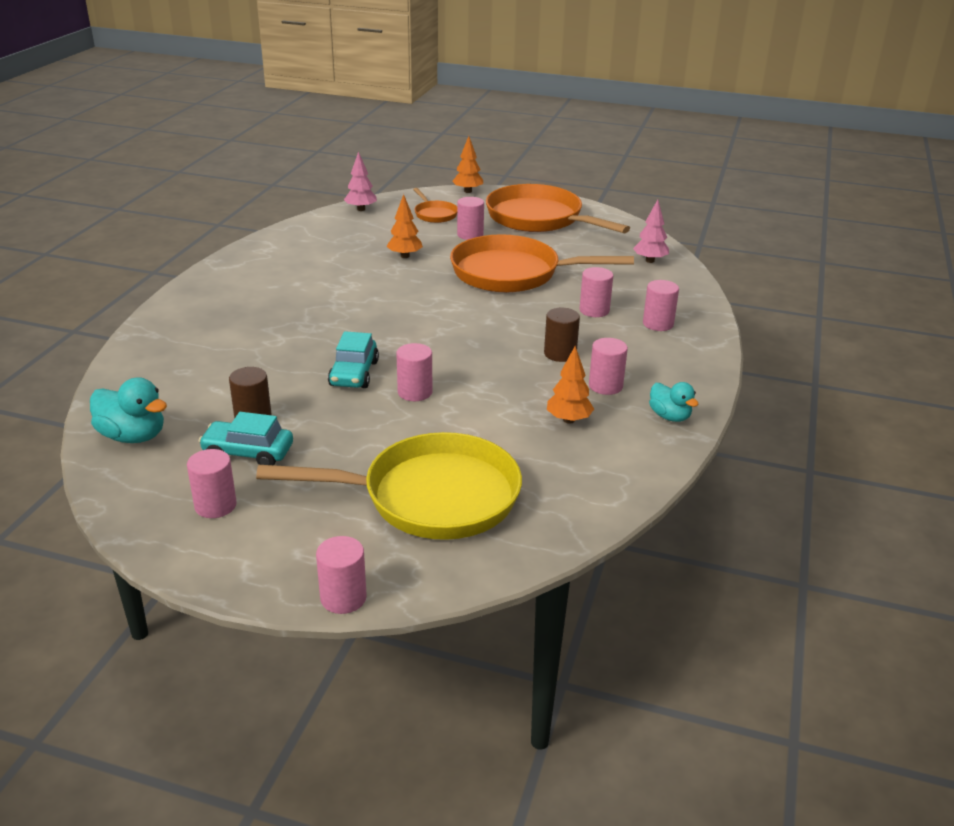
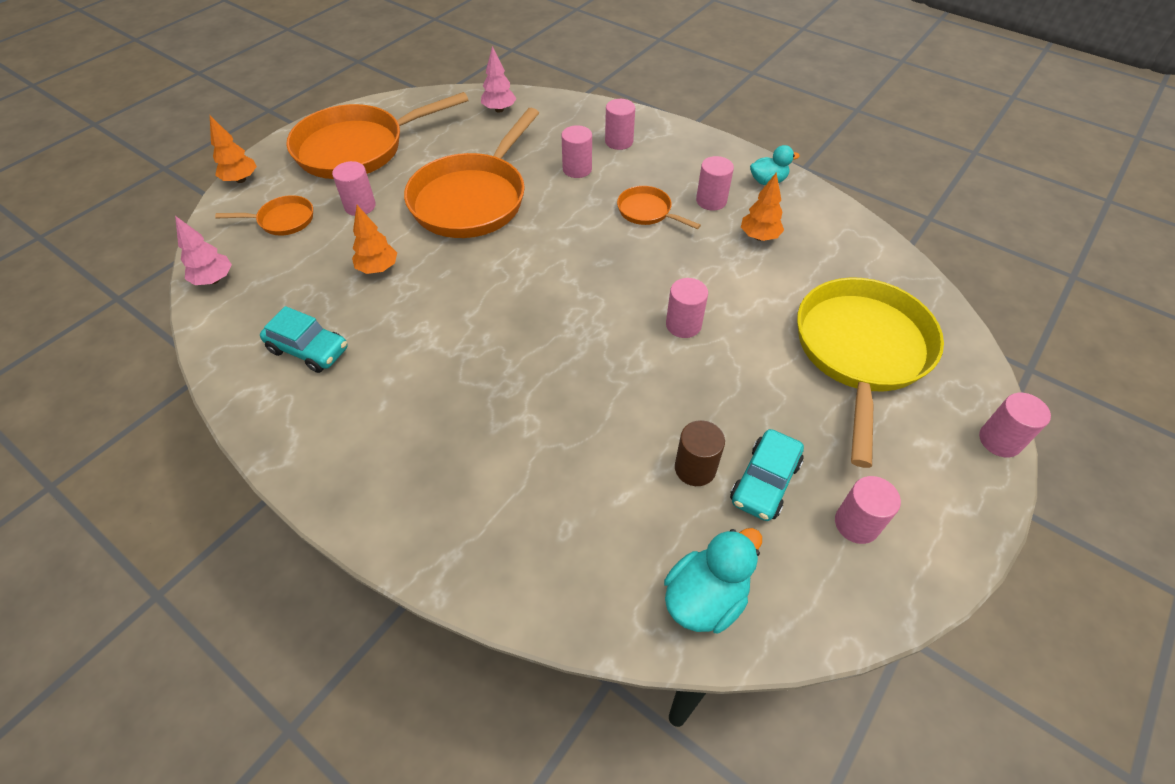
camera: 70 degrees left, 20 degrees up
turquoise car [328,331,379,388] -> turquoise car moved to [260,306,347,373]
brown cylinder [544,308,580,362] -> orange pan [617,186,701,229]

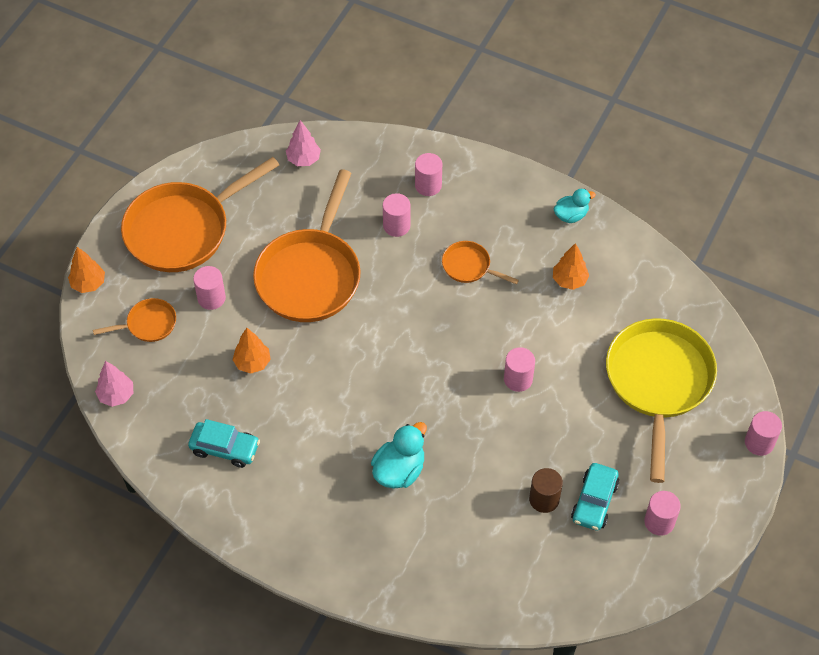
camera: 10 degrees left, 5 degrees up
turquoise duck [664,528,762,633] -> turquoise duck moved to [371,422,427,489]
pink cylinder [696,156,734,211] -> none

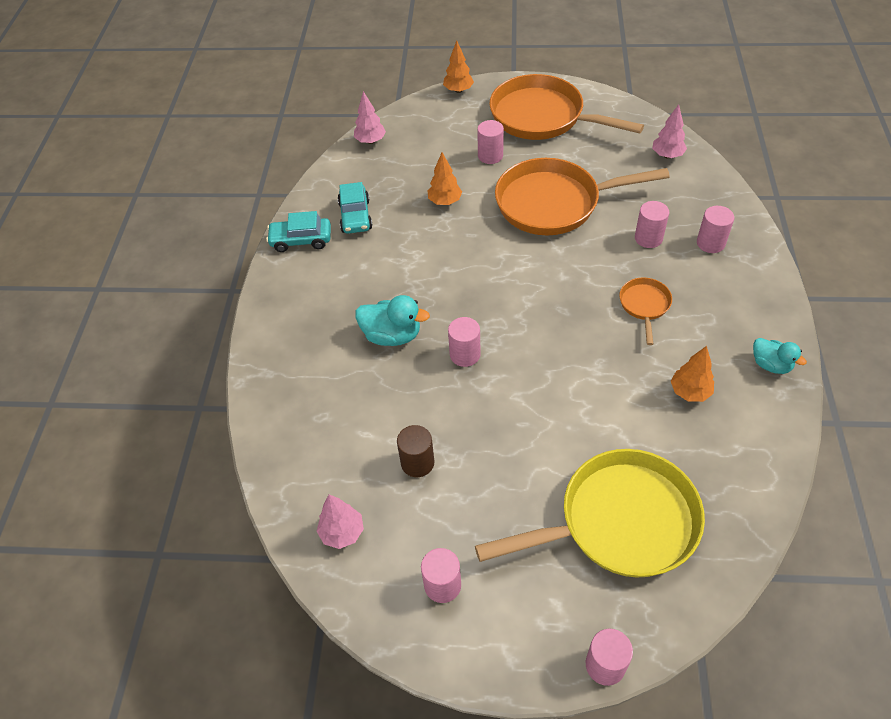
camera: 70 degrees right, 5 degrees down
orange pan [93,298,176,342] -> none
pink cylinder [504,347,535,392] -> pink cylinder moved to [448,317,481,367]
turquoise car [571,463,619,531] -> turquoise car moved to [266,211,331,252]
none -> pink tree [317,495,364,549]

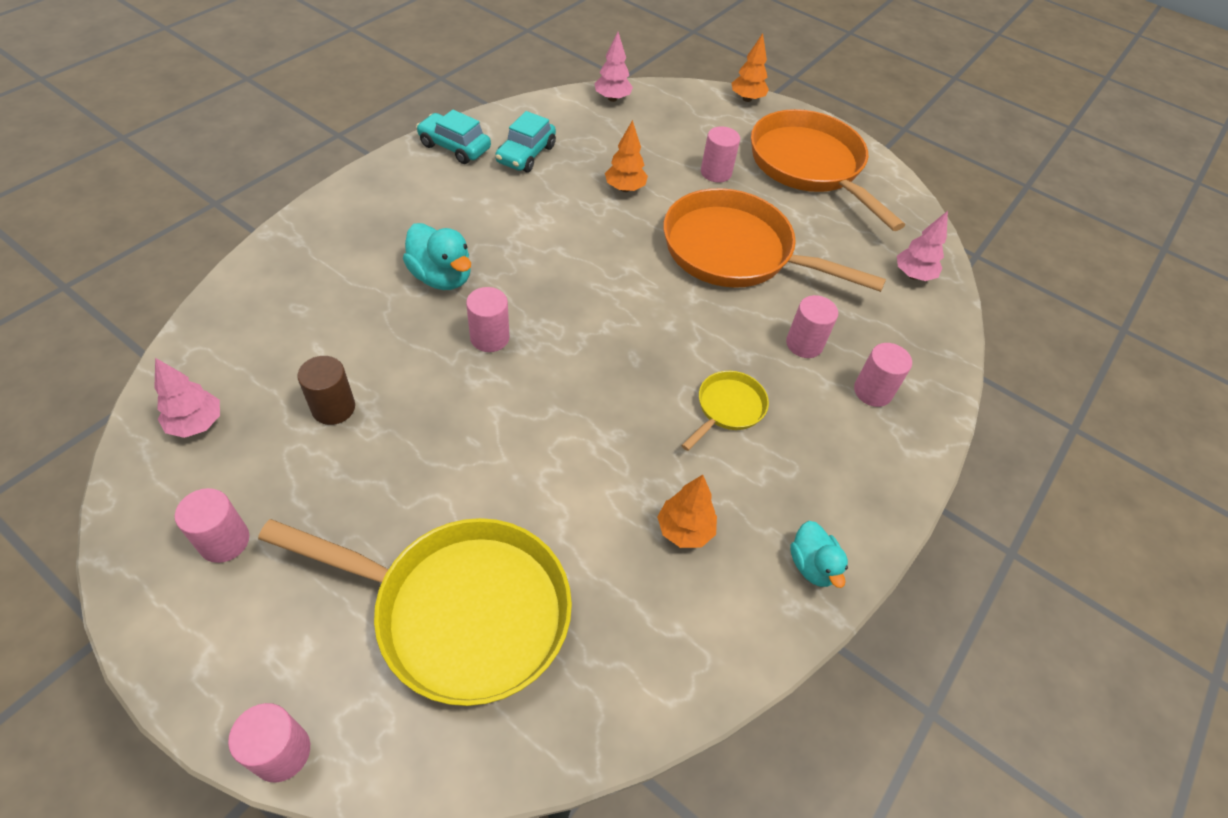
camera: 25 degrees right, 0 degrees up
orange pan [619,278,672,345] -> yellow pan [681,371,769,451]

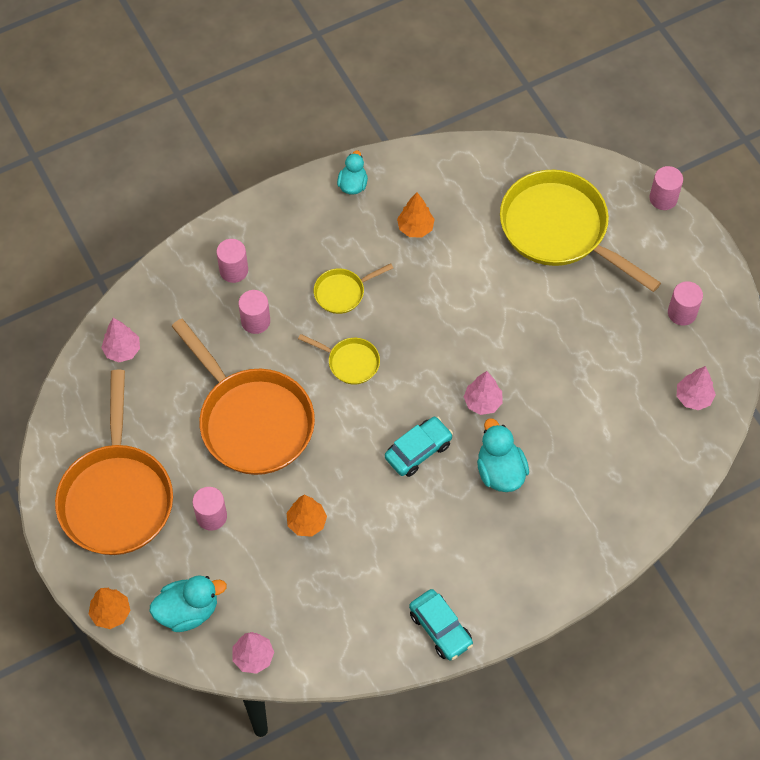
camera: 150 degrees left, 10 degrees up
brown cylinder [297,356,355,425] -> none
pink cylinder [466,287,509,352] -> pink tree [464,371,503,415]
turquoise car [495,111,556,172] -> turquoise car moved to [385,417,453,477]
none -> turquoise duck [150,575,227,632]
none -> yellow pan [298,334,380,384]

